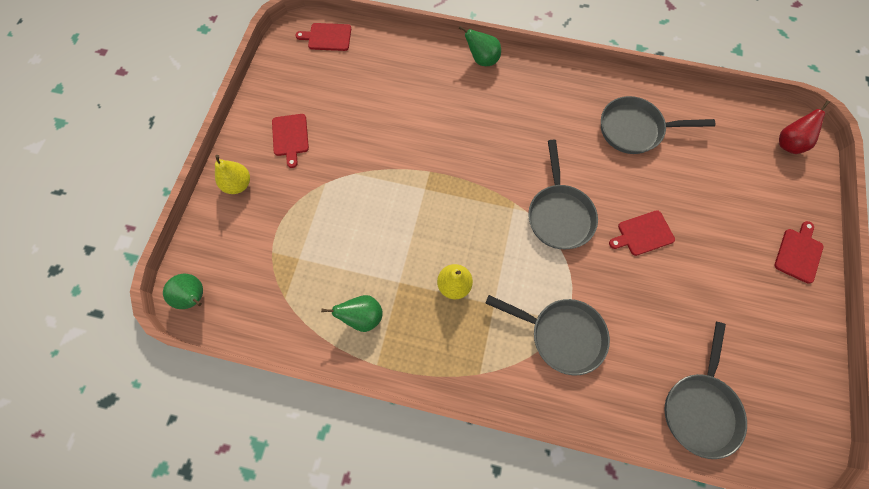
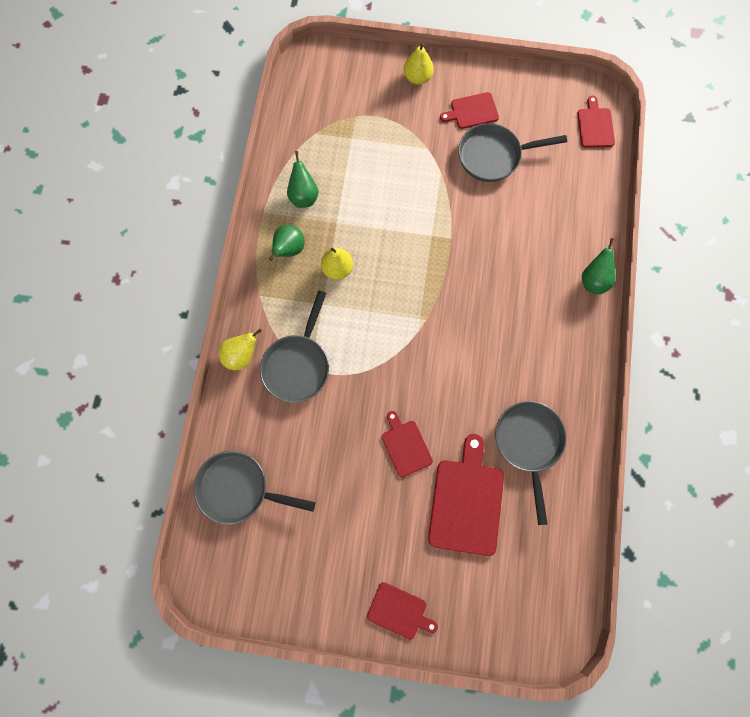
camera: 85 degrees right, 5 degrees up
green pear [163,274,203,309] -> green pear moved to [269,225,305,261]
grey pan [528,140,598,249] -> grey pan moved to [458,123,567,182]
red pear [779,101,830,154] -> none
none -> yellow pear [219,329,262,370]
none -> red cutting board [428,434,504,556]

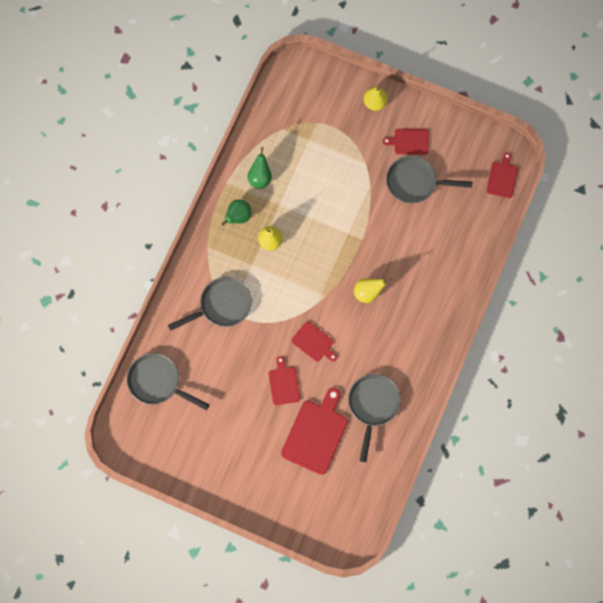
camera: 15 degrees right, 0 degrees up
yellow pear [219,329,262,370] -> yellow pear moved to [354,278,392,303]
grey pan [260,291,329,403] -> grey pan turned 150 degrees counterclockwise [168,277,252,331]
red cutting board [367,582,438,640] -> red cutting board moved to [292,321,337,362]
green pear [582,238,616,294] -> none

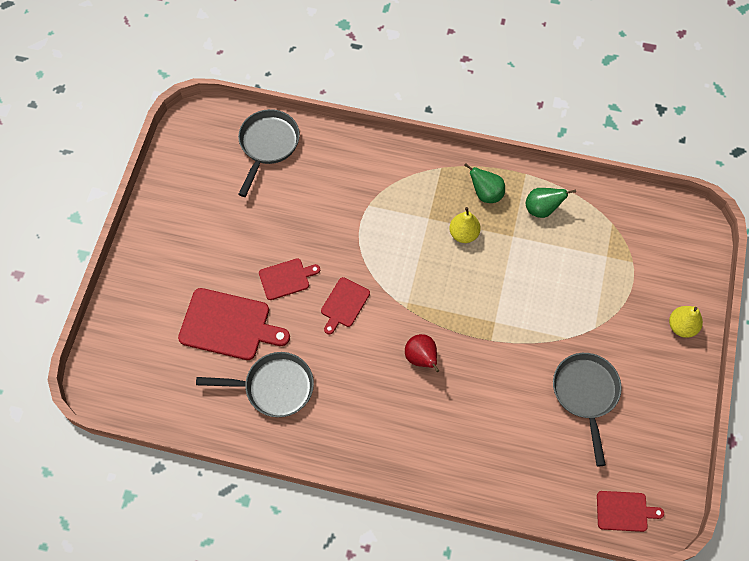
camera: 80 degrees right, 10 degrees down
grey pan [168,277,252,331] -> none
yellow pear [354,278,392,303] -> red pear [405,334,439,372]
red cutting board [383,129,429,155] -> none

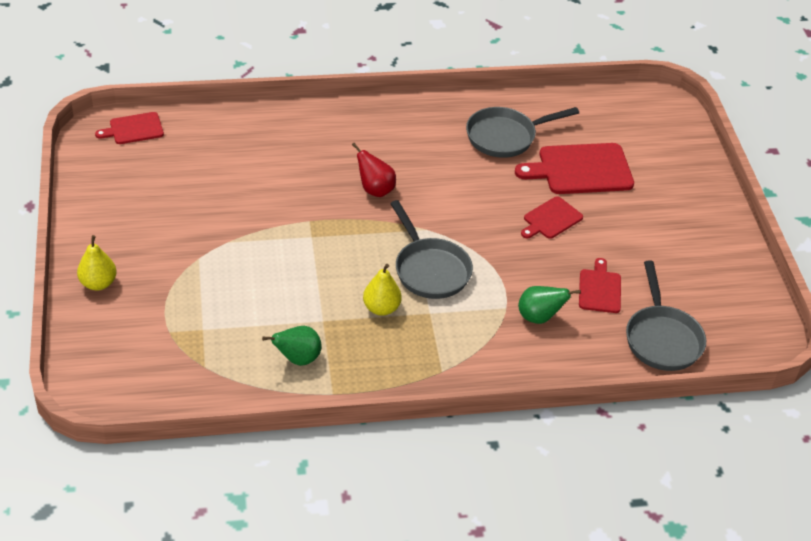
camera: 155 degrees right, 20 degrees down
red cutting board [321,277,370,335] -> red cutting board moved to [579,258,621,313]
green pear [464,163,505,203] -> green pear moved to [518,286,581,324]
grey pan [553,353,622,466] -> grey pan moved to [390,200,473,299]

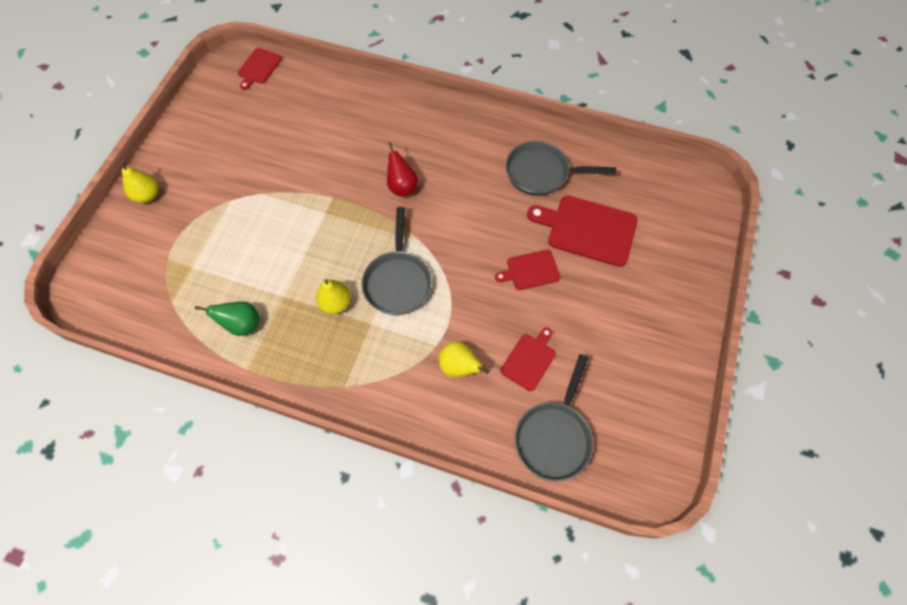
camera: 30 degrees right, 20 degrees up
red cutting board [95,112,164,144] -> red cutting board turned 75 degrees counterclockwise [238,48,282,90]
green pear [518,286,581,324] -> yellow pear [439,341,489,378]

